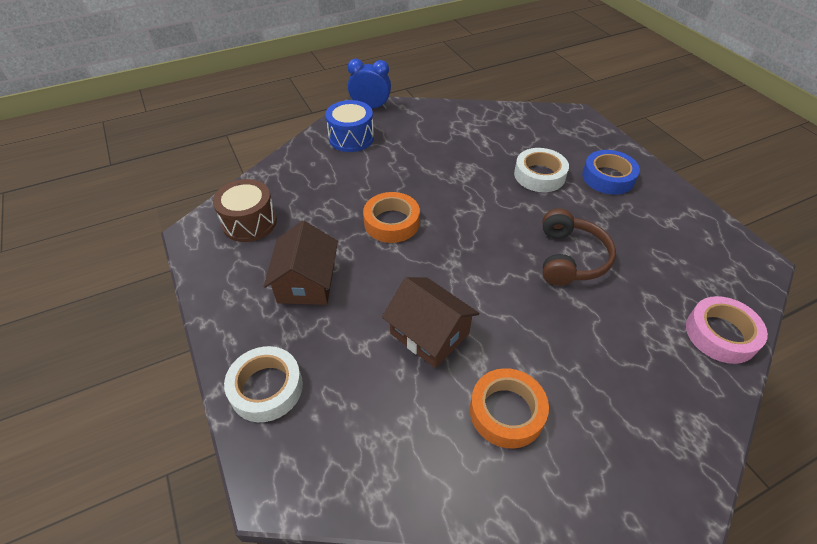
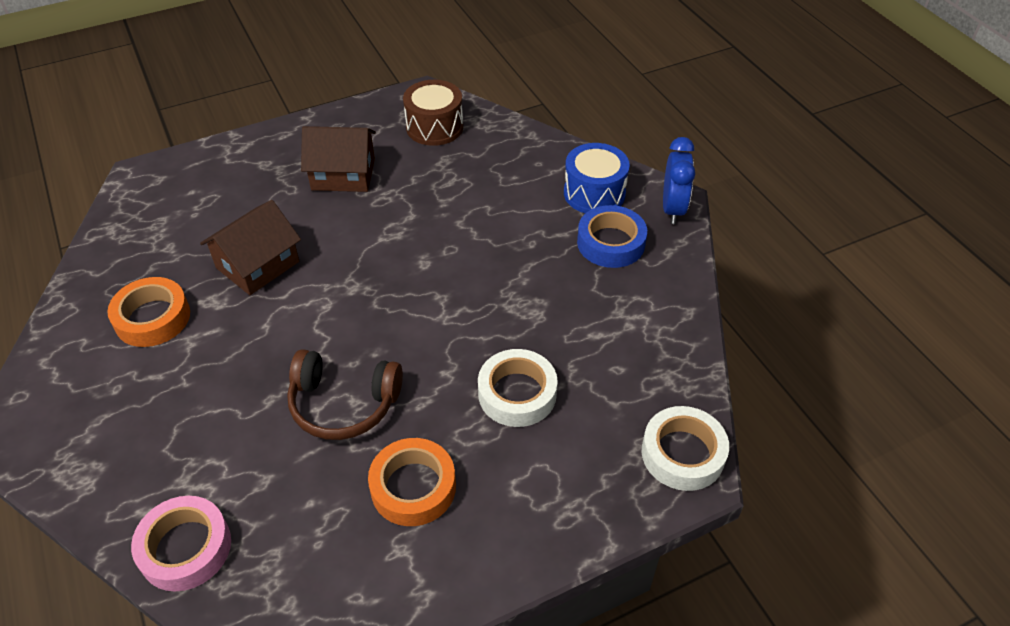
camera: 90 degrees right, 0 degrees up
white tape [224,346,303,422] -> white tape moved to [642,406,729,491]
orange tape [363,192,420,243] -> orange tape moved to [368,438,456,526]
blue tape [582,150,640,195] -> blue tape moved to [577,205,647,268]

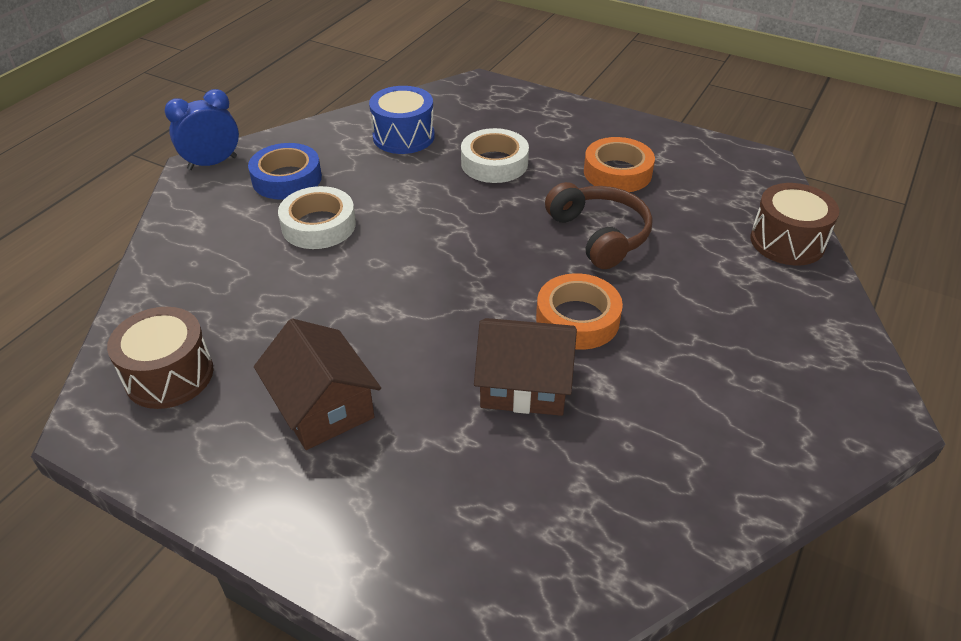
camera: 125 degrees left, 5 degrees down
orange tape [107,277,190,347] -> orange tape moved to [536,273,623,350]
pink tape [131,496,231,592] -> brown drum [750,183,839,265]
blue drum [564,143,630,213] -> blue drum moved to [369,86,435,154]
white tape [642,406,729,491] -> white tape moved to [278,186,356,249]

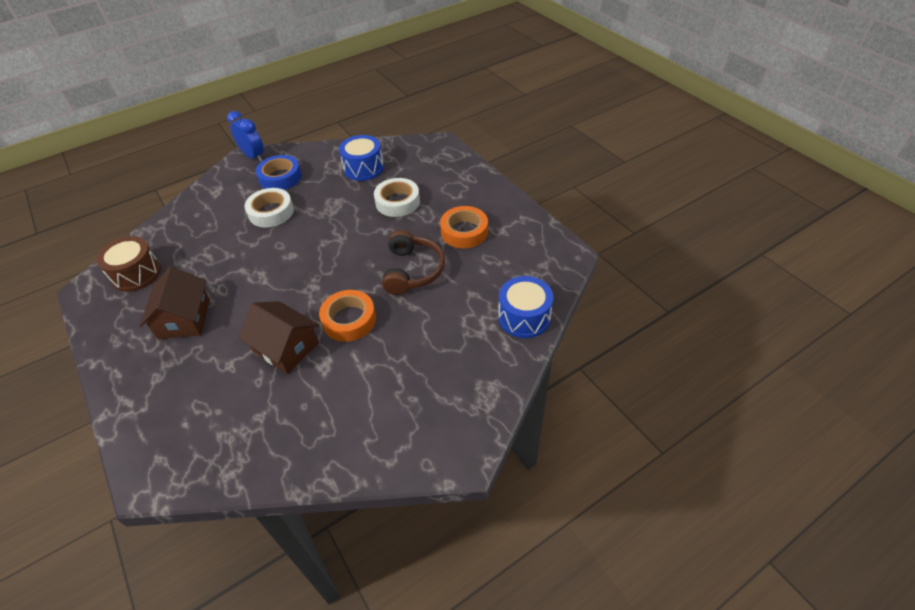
camera: 30 degrees right, 5 degrees up
blue clock [164,89,239,170] -> blue clock turned 45 degrees clockwise [227,111,264,162]
brown drum [750,183,839,265] -> blue drum [498,276,553,338]

